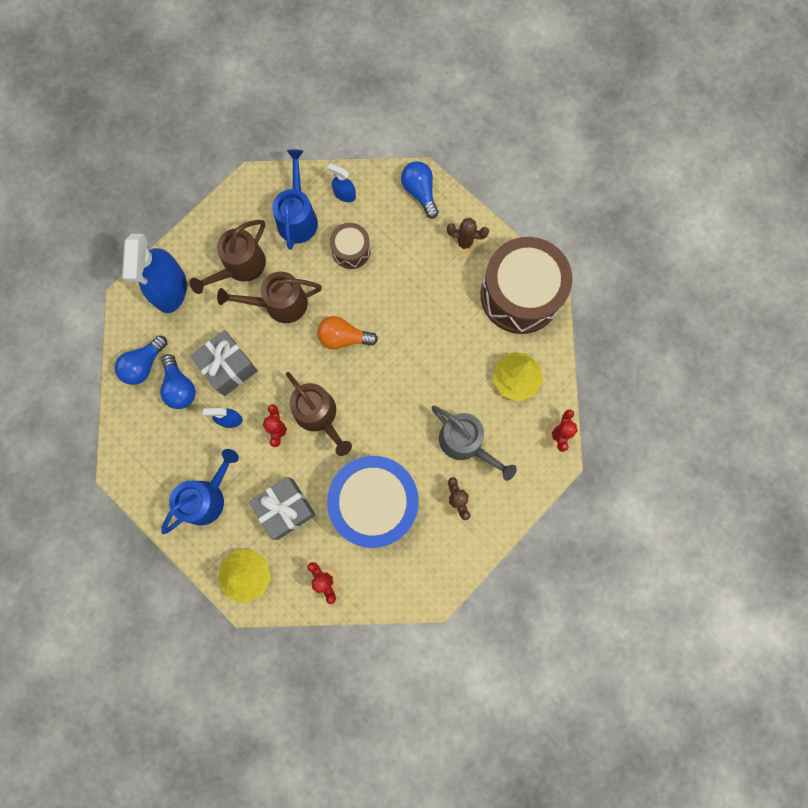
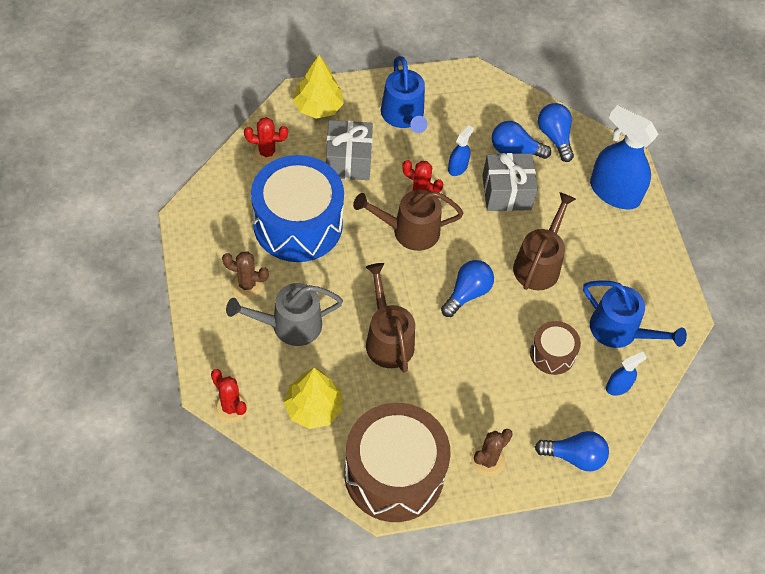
camera: 120 degrees right, 20 degrees down
brown watering can [190,220,266,294] -> brown watering can moved to [366,263,415,373]
orange light bulb [317,316,378,349] -> blue light bulb [441,260,494,317]

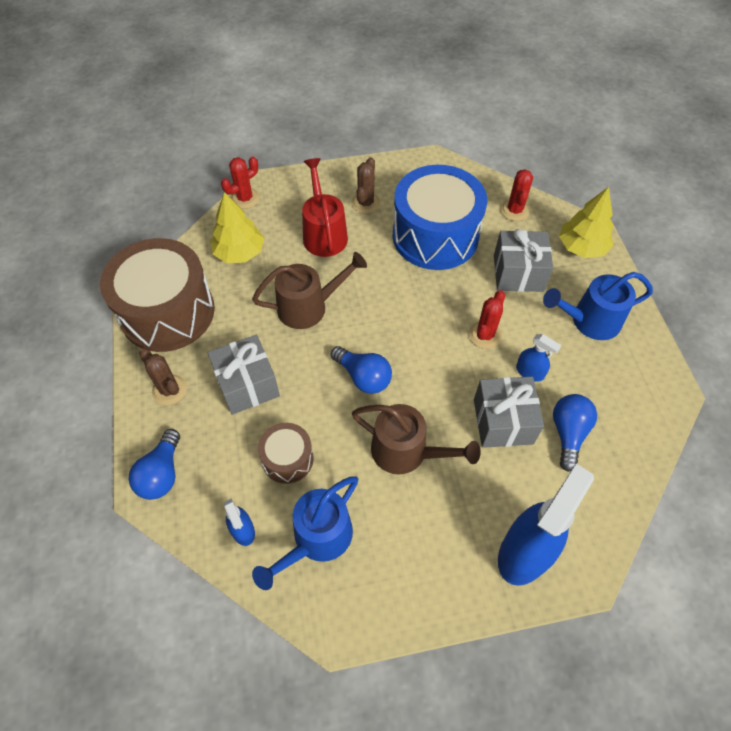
camera: 95 degrees right, 0 degrees up
grey watering can [226,283,343,346] -> red watering can [302,158,348,257]
brown watering can [353,190,464,251] -> none
blue light bulb [538,103,574,162] -> none
none -> grey gift [208,335,280,415]

